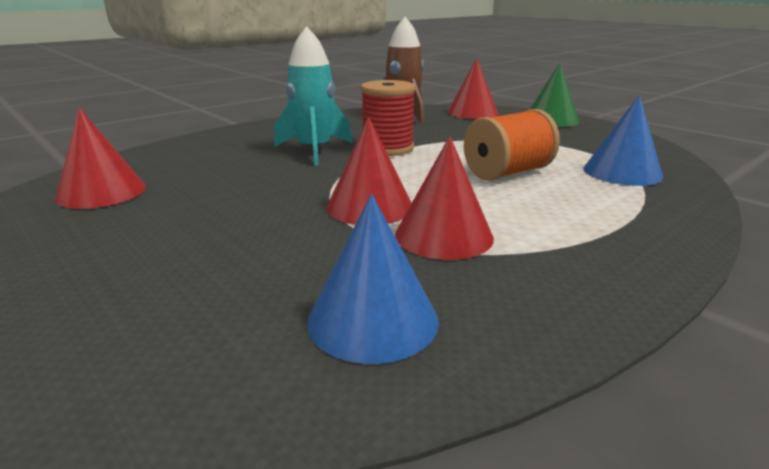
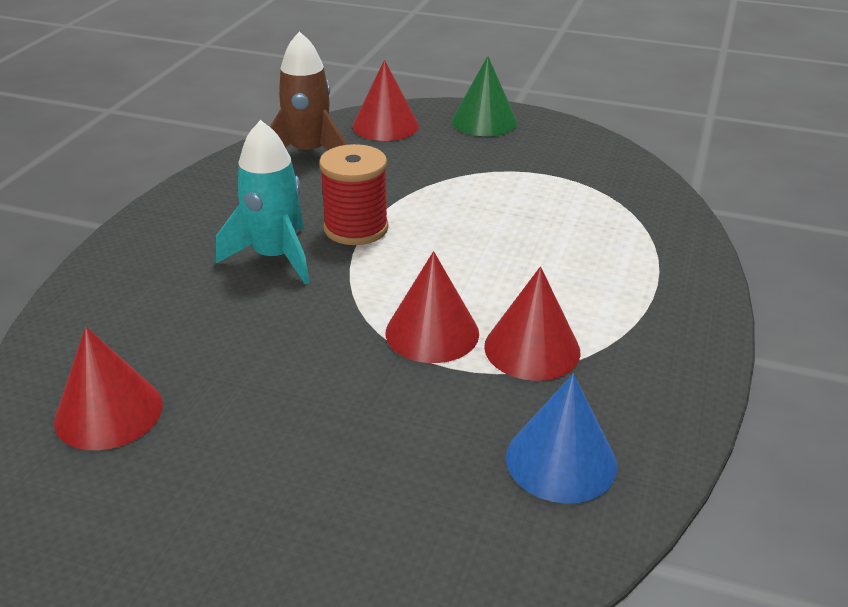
camera: 30 degrees left, 10 degrees up
orange spool [464,109,560,181] -> none
blue cone [583,95,663,186] -> none

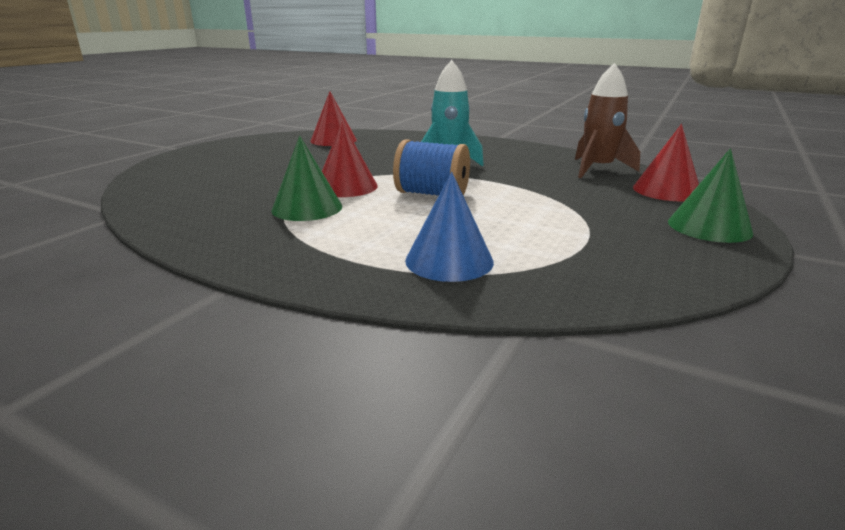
camera: 100 degrees right, 10 degrees down
red spool [319,144,388,245] -> none
red cone [484,267,580,381] -> green cone [271,136,342,221]
blue cone [506,374,617,504] -> blue cone moved to [405,172,494,282]
none -> blue spool [393,139,470,196]

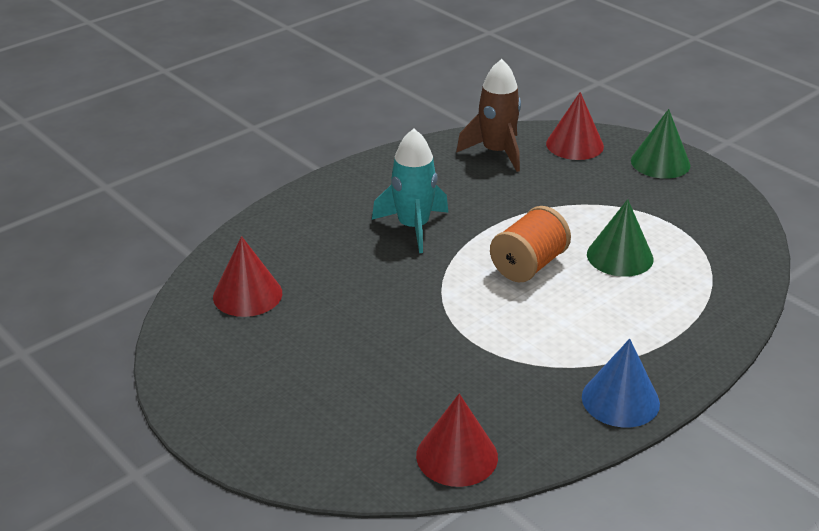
camera: 70 degrees left, 10 degrees up
green cone [271,136,342,221] -> green cone moved to [587,199,654,277]
red cone [322,122,378,197] -> red cone moved to [416,393,498,487]
blue spool [393,139,470,196] -> orange spool [490,206,571,282]
blue cone [405,172,494,282] -> blue cone moved to [582,339,660,427]

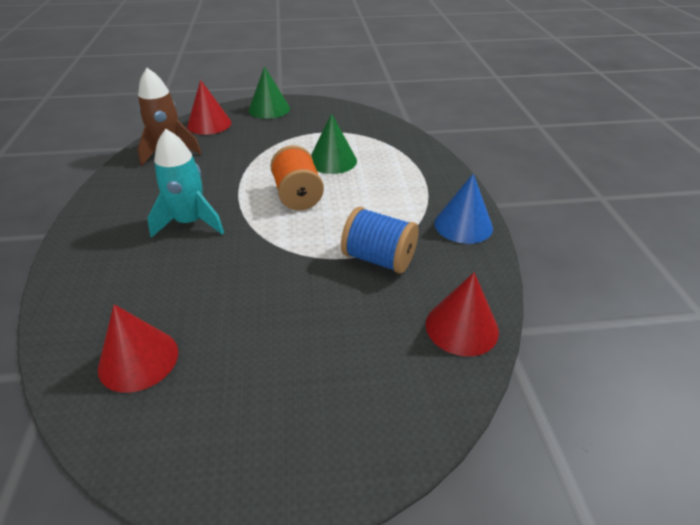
camera: 55 degrees left, 5 degrees up
none -> blue spool [341,207,419,274]

